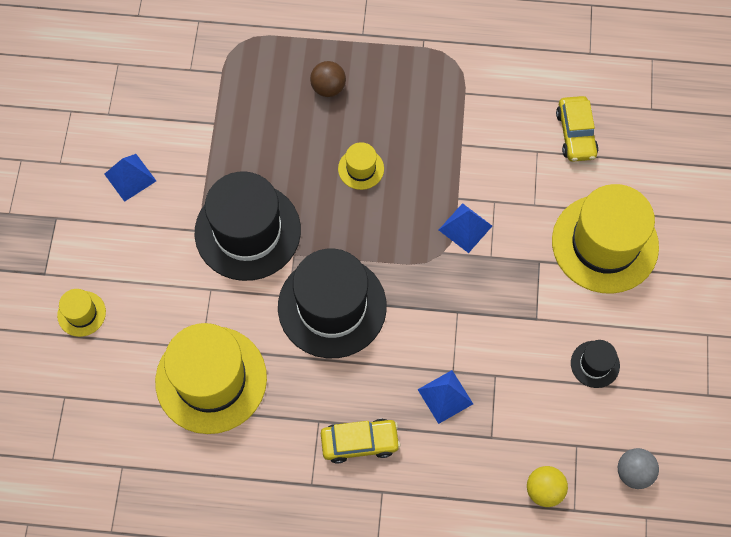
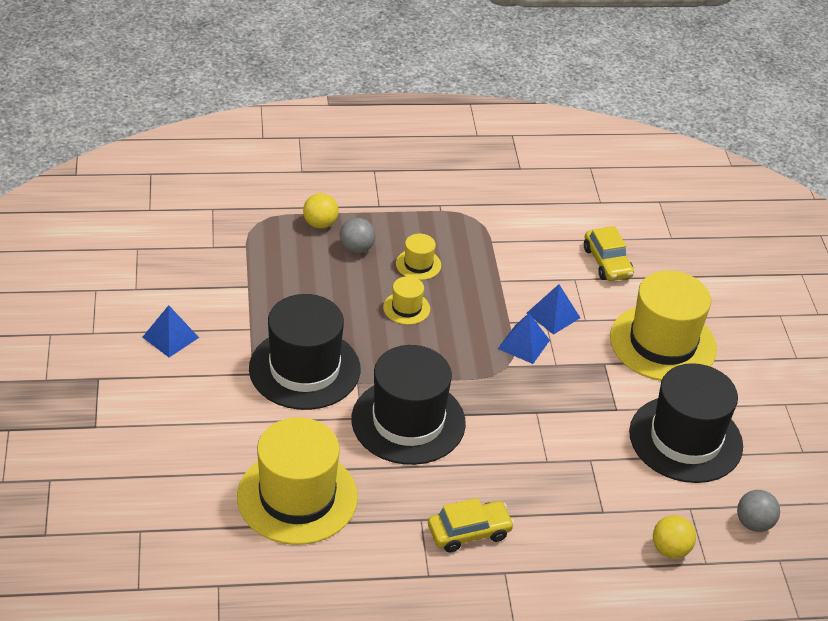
camera: 15 degrees left, 25 degrees down
yellow hat [57,289,106,337] -> yellow hat moved to [396,234,441,280]
brown ball [310,61,346,97] -> grey ball [340,218,375,254]
blue pyramid [417,370,473,424] -> blue pyramid moved to [527,284,580,335]
black hat [571,340,620,388] -> black hat [629,363,743,483], size x2.26
none -> yellow ball [303,193,339,229]

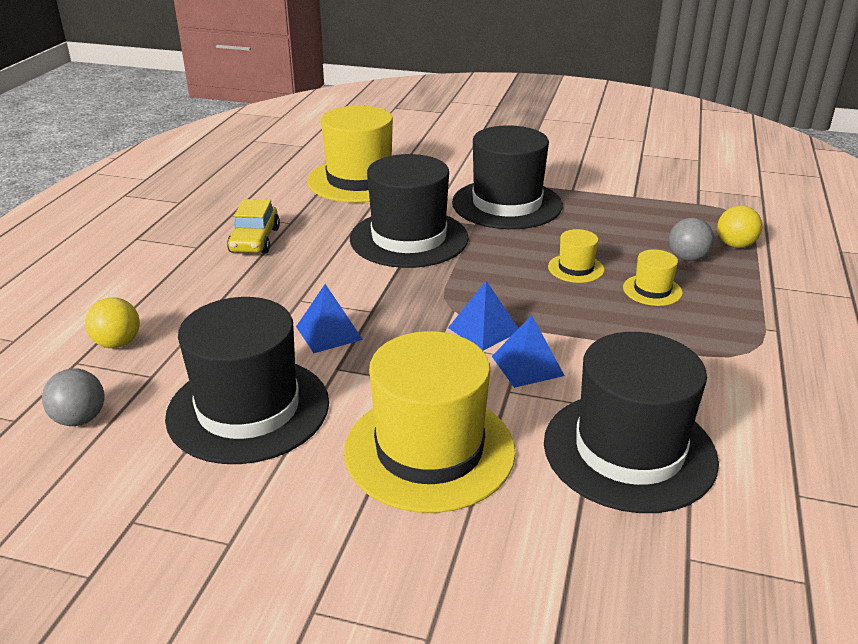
camera: 115 degrees right, 10 degrees down
blue pyramid [143,305,199,357] -> blue pyramid moved to [296,284,363,353]
yellow car [584,226,634,281] -> black hat [544,332,719,513]

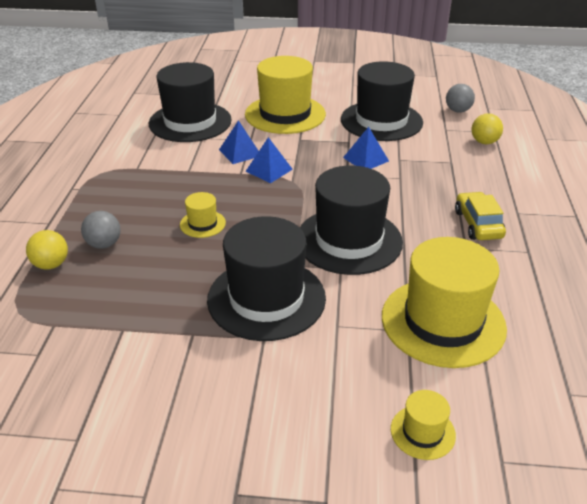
camera: 170 degrees right, 5 degrees up
yellow hat [623,249,683,306] -> yellow hat moved to [391,390,456,460]

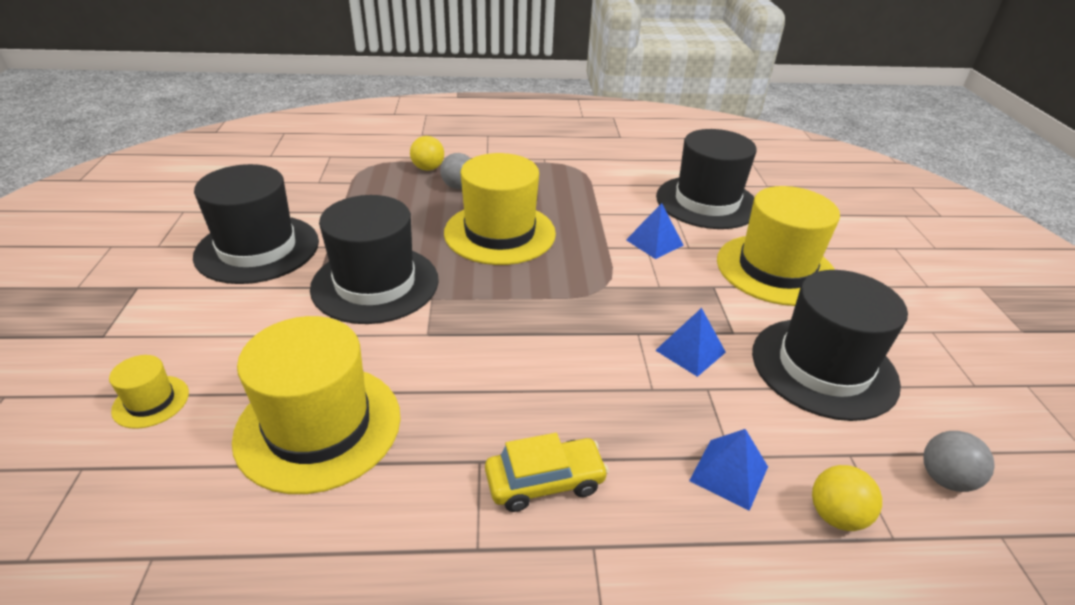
camera: 80 degrees right, 0 degrees up
yellow hat [180,192,226,238] -> yellow hat [444,153,556,265], size x2.26
blue pyramid [246,137,293,183] -> blue pyramid moved to [689,429,768,511]
black hat [300,166,403,275] -> black hat moved to [193,164,319,284]

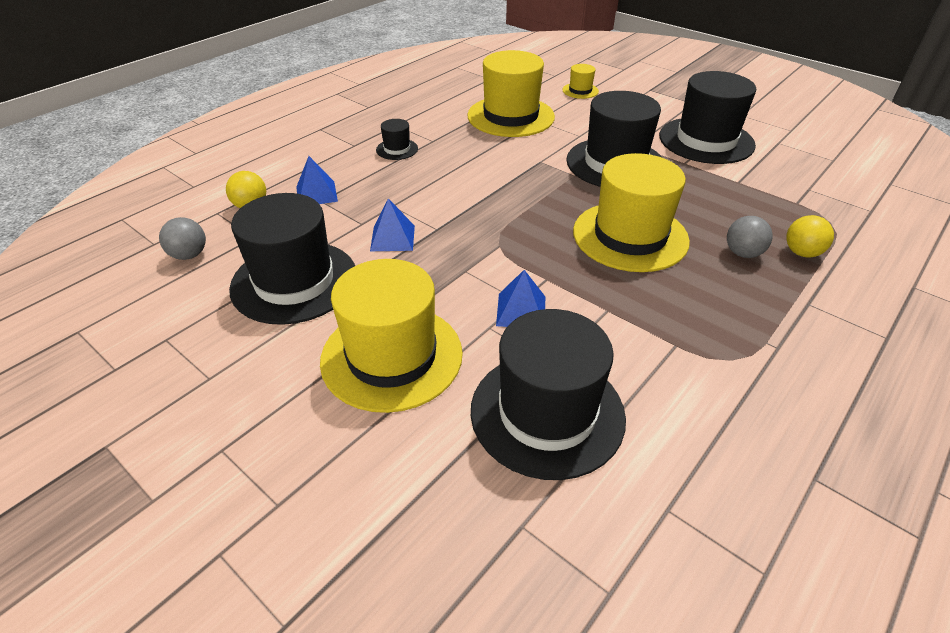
camera: 135 degrees right, 5 degrees up
yellow car [485,433,609,512] -> black hat [376,119,418,160]

